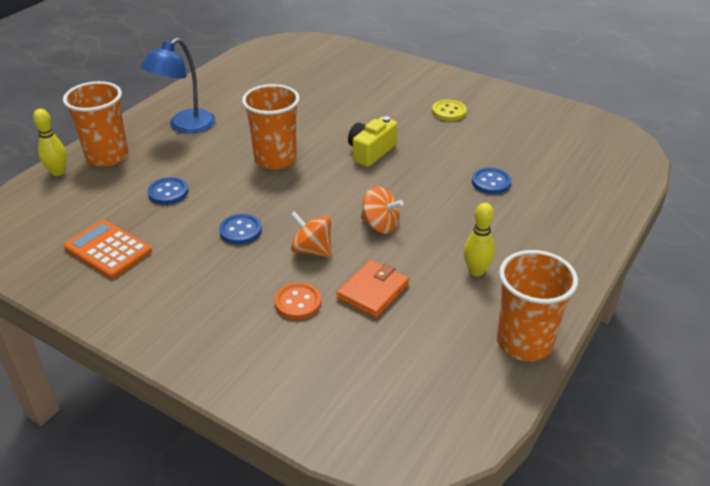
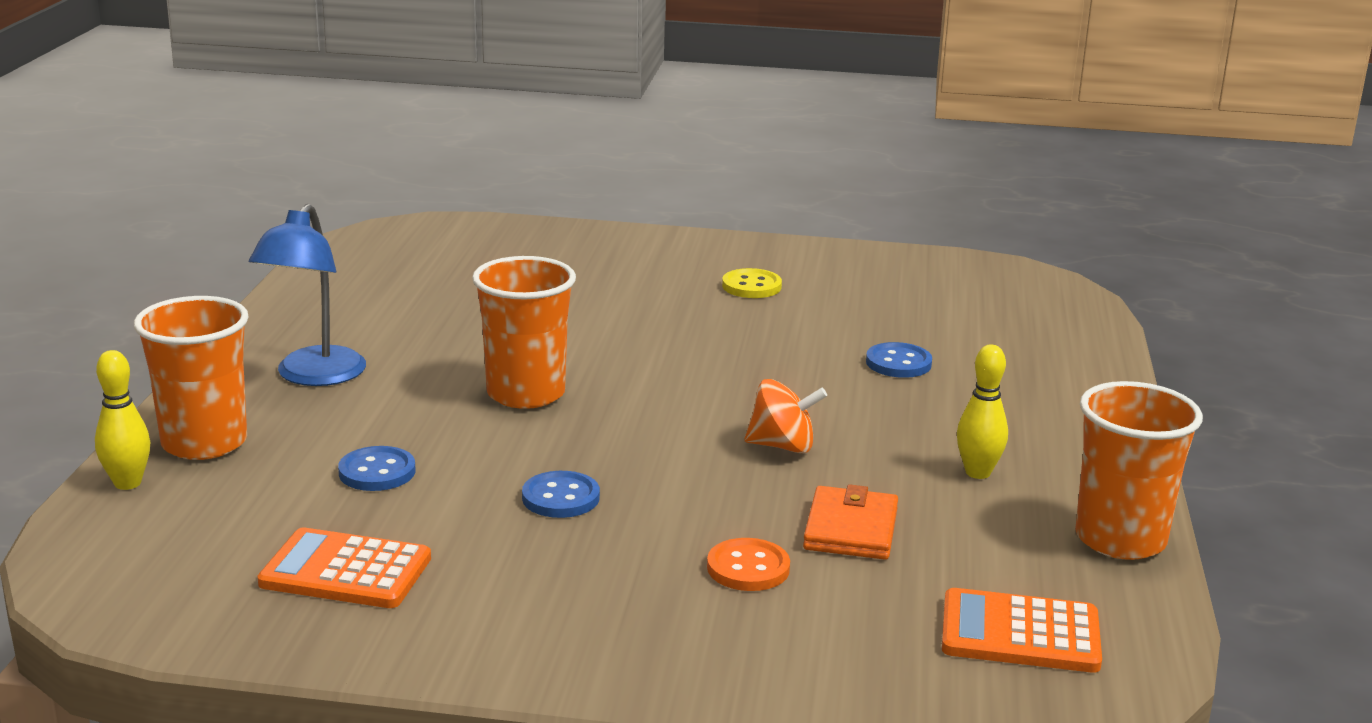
camera: 25 degrees left, 15 degrees down
orange spinning top [290,211,332,257] -> none
yellow camera [348,116,398,167] -> none
none -> orange calculator [942,588,1102,673]

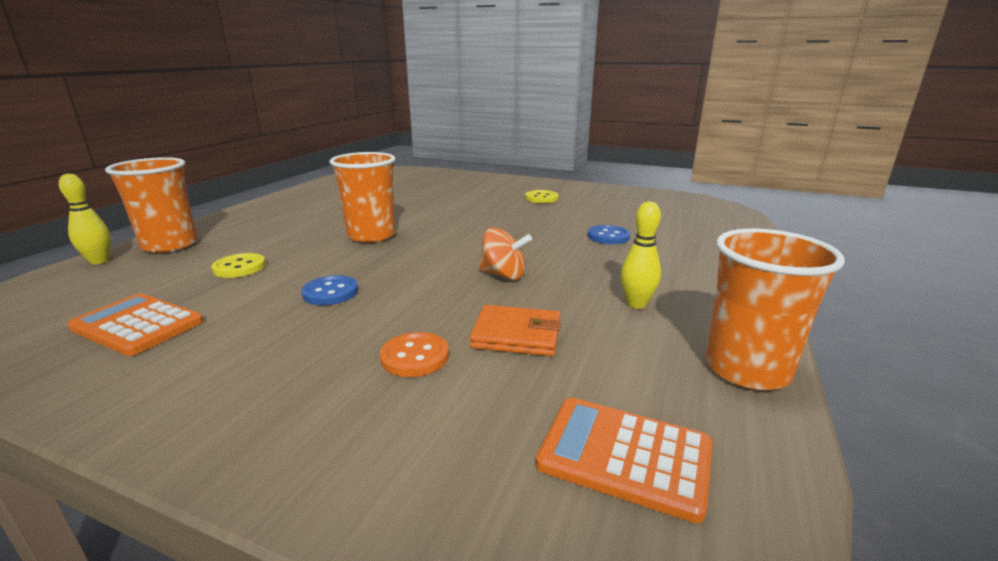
camera: 15 degrees right, 0 degrees up
blue lamp [249,204,366,386] -> none
blue button [338,446,415,491] -> yellow button [211,253,266,278]
orange wallet [803,484,898,560] -> orange wallet turned 75 degrees clockwise [470,305,561,356]

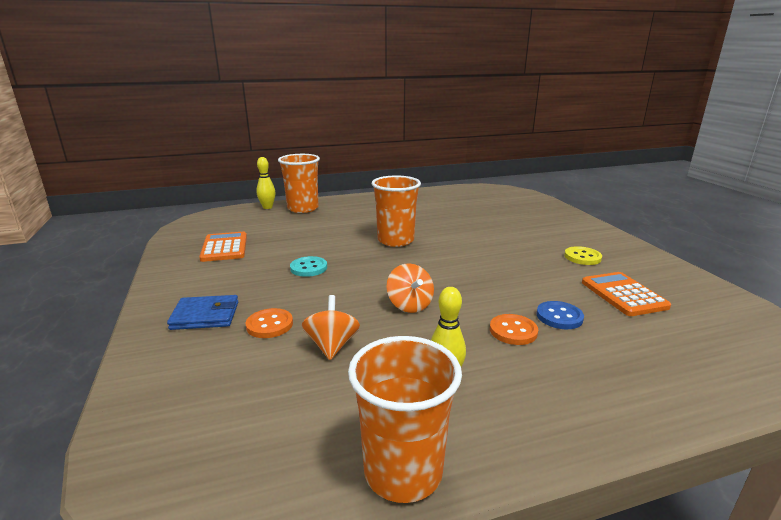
camera: 50 degrees right, 0 degrees up
yellow button [211,253,266,278] -> none
blue button [301,275,358,305] -> turquoise button [290,256,327,277]
orange wallet [470,305,561,356] -> orange spinning top [302,295,360,360]
orange calculator [536,398,713,523] -> orange calculator moved to [582,272,671,316]
none -> blue wallet [167,295,238,330]
none -> orange button [490,314,538,345]

